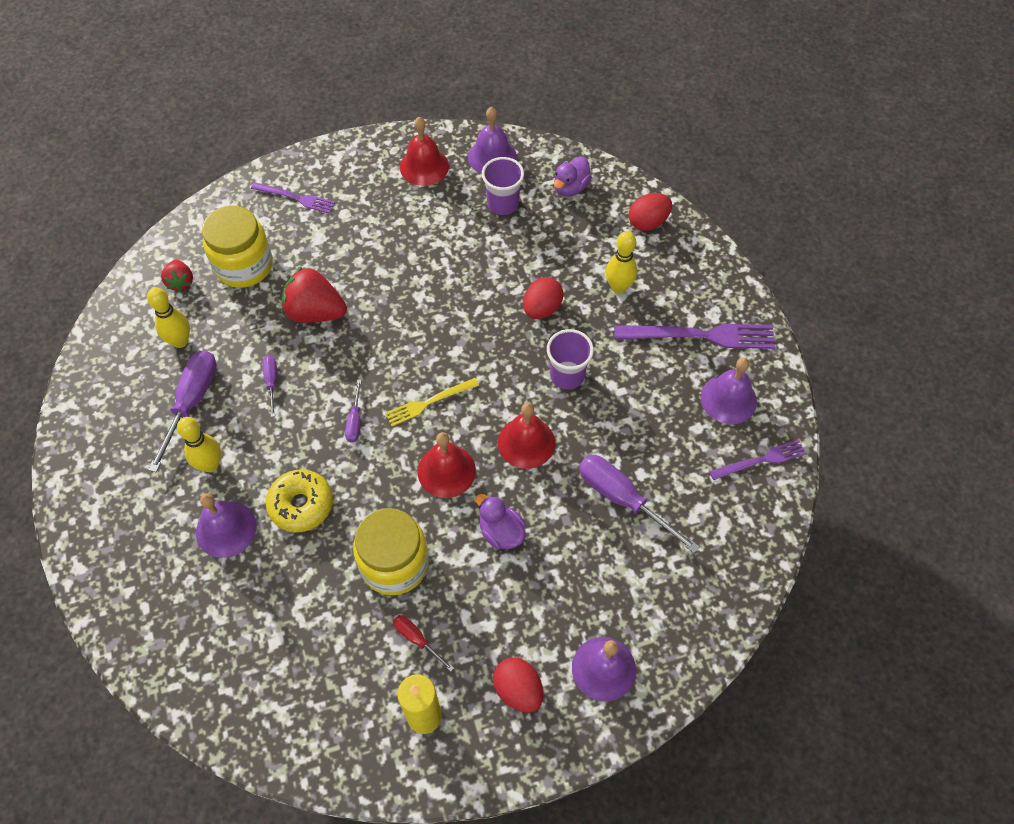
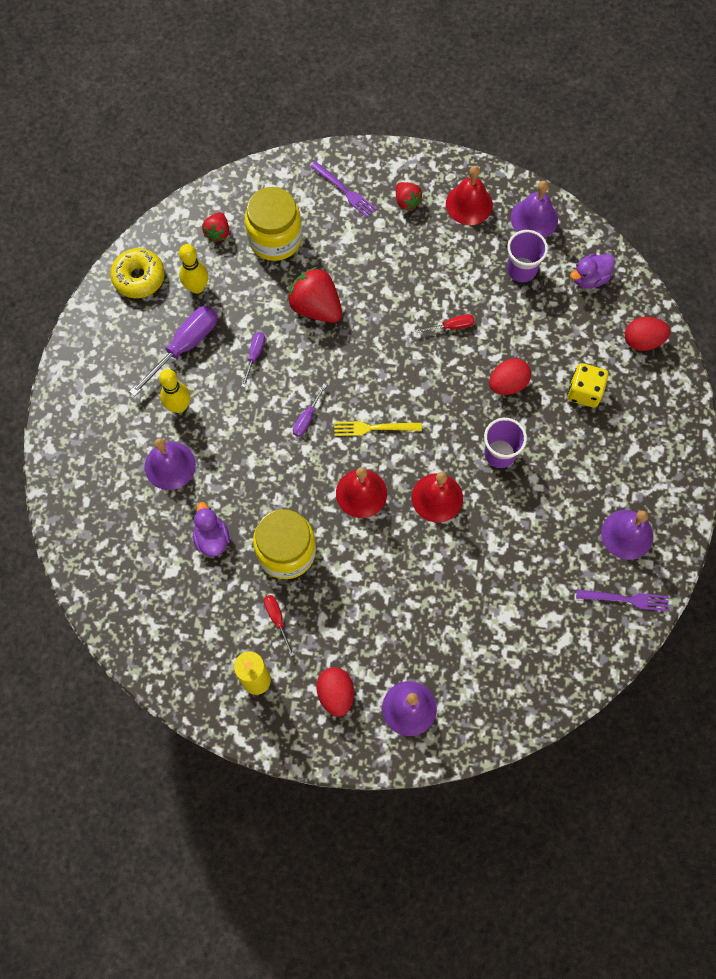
camera: 25 degrees right, 10 degrees up
yellow donut [266,469,333,533] -> yellow donut moved to [110,248,165,298]
purple duck [476,494,526,549] -> purple duck moved to [193,502,230,557]
purple screwdriver [579,455,700,553] -> none
yellow bowling pin [606,231,637,294] -> yellow dice [567,363,609,408]
purple fork [614,324,775,349] -> none
none -> red strawberry [396,182,422,210]
none -> red screwdriver [415,314,475,333]

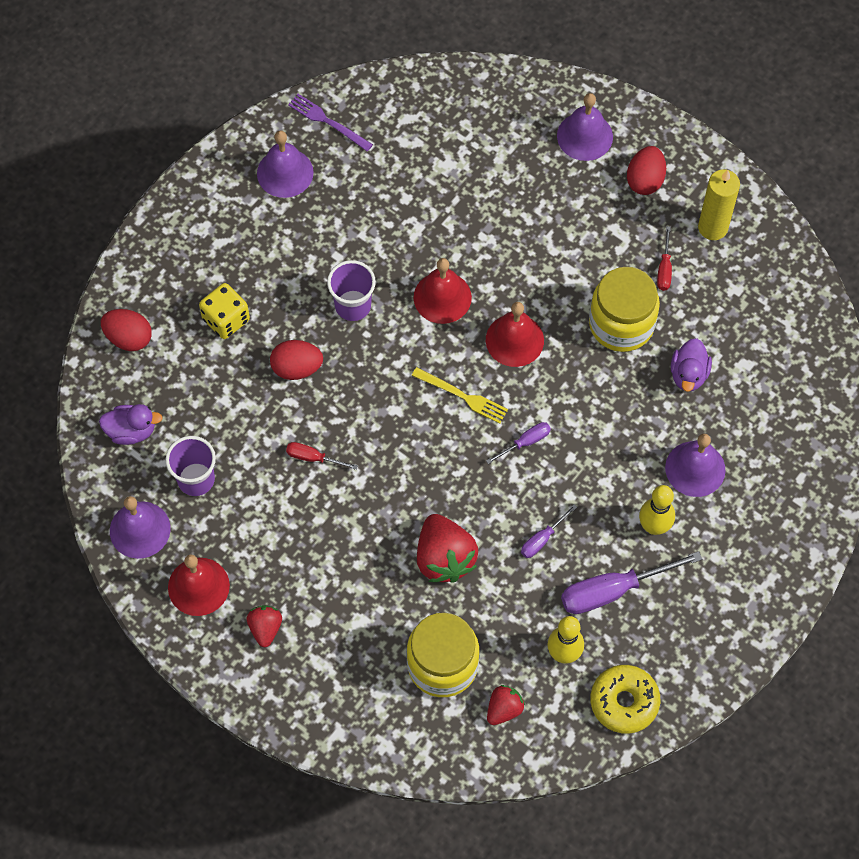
camera: 150 degrees left, 5 degrees down
purple fork [310,161,376,217] -> none

